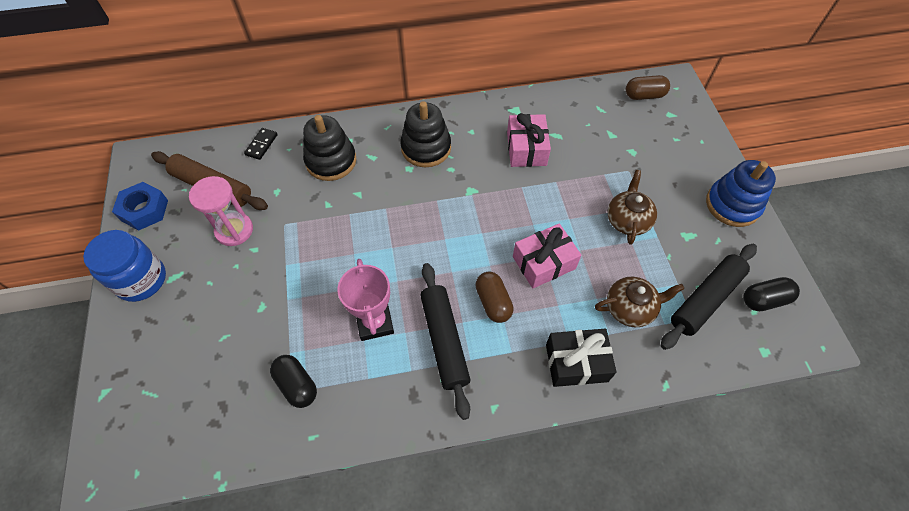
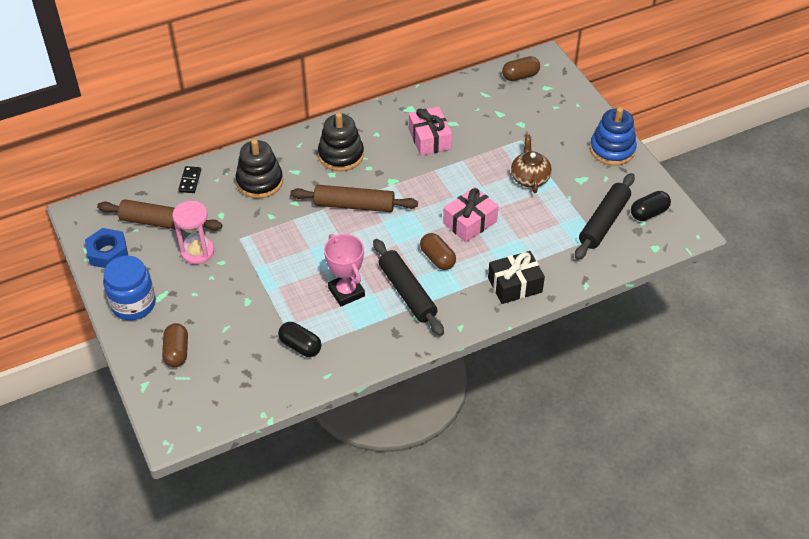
camera: 15 degrees left, 10 degrees down
brown teapot [595,277,684,327] -> none
none -> brown capsule [162,323,188,367]
none -> brown rolling pin [290,185,418,212]

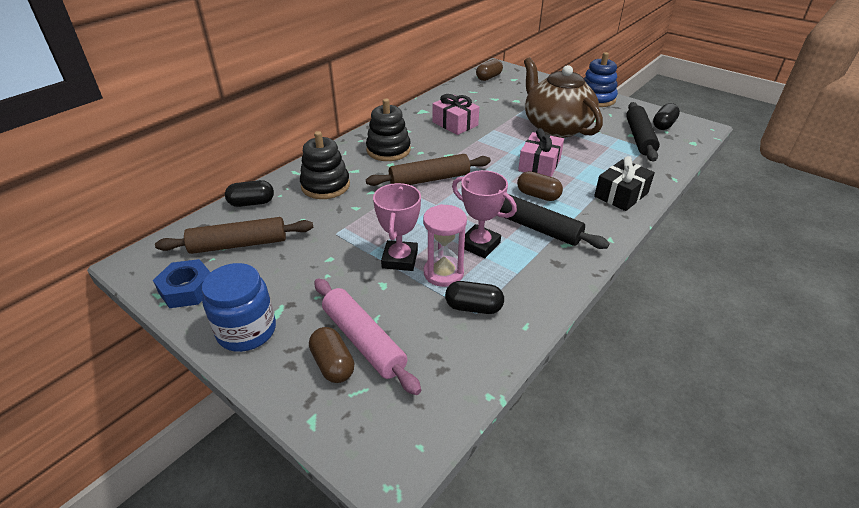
camera: 25 degrees left, 10 degrees down
pink hourglass [172,201,214,264] -> pink hourglass moved to [423,204,467,287]
black domino [178,166,201,193] -> black capsule [225,180,274,207]
brown teapot [511,134,552,193] -> brown teapot [524,57,603,138], size x1.96
none -> pink rolling pin [314,278,421,395]
none -> pink trophy [373,183,421,271]

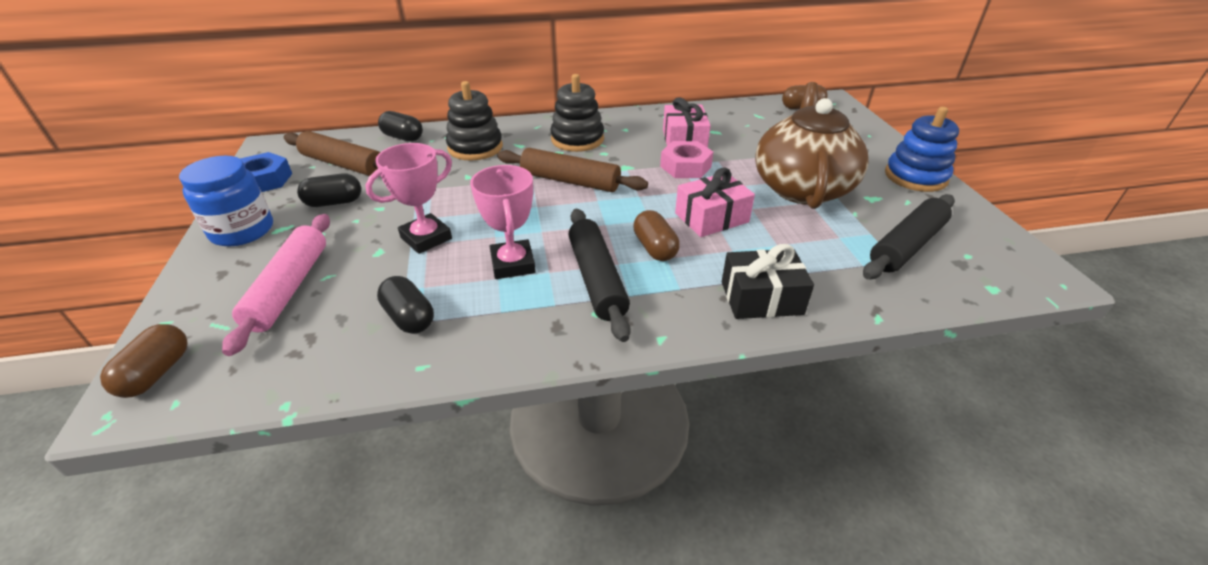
camera: 40 degrees right, 0 degrees up
brown capsule [309,327,354,383] -> brown capsule moved to [100,324,188,398]
pink hourglass [423,204,467,287] -> none
black capsule [653,103,680,130] -> black capsule moved to [297,173,361,207]
none -> pink nut [660,141,713,178]

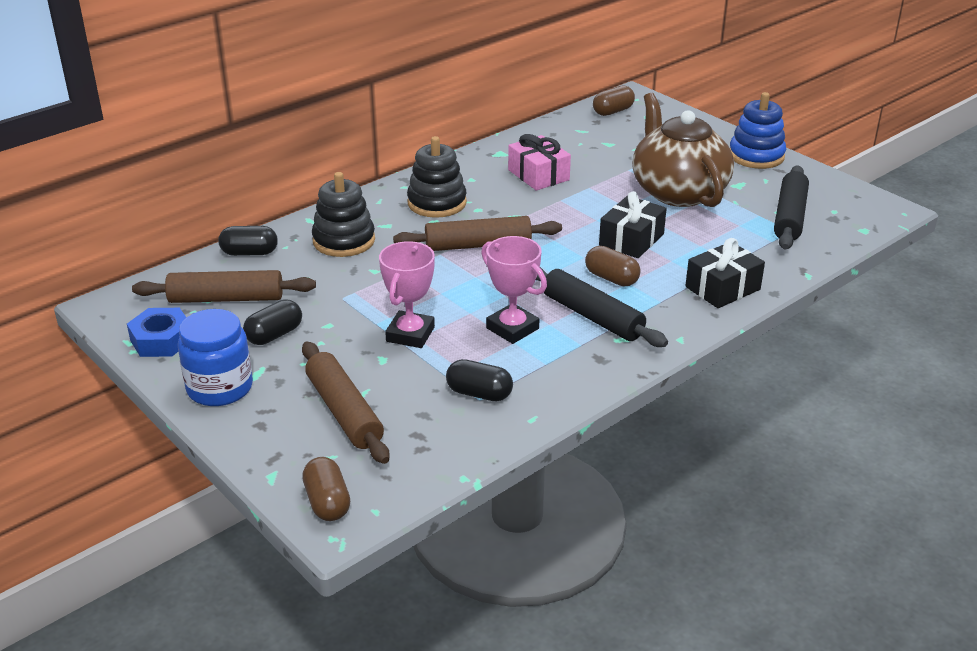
camera: 30 degrees left, 5 degrees down
pink rolling pin [222,214,330,356] -> brown rolling pin [302,342,390,464]
pink nut [660,141,713,178] -> none
pink gift [675,168,755,237] -> black gift [599,191,667,258]

